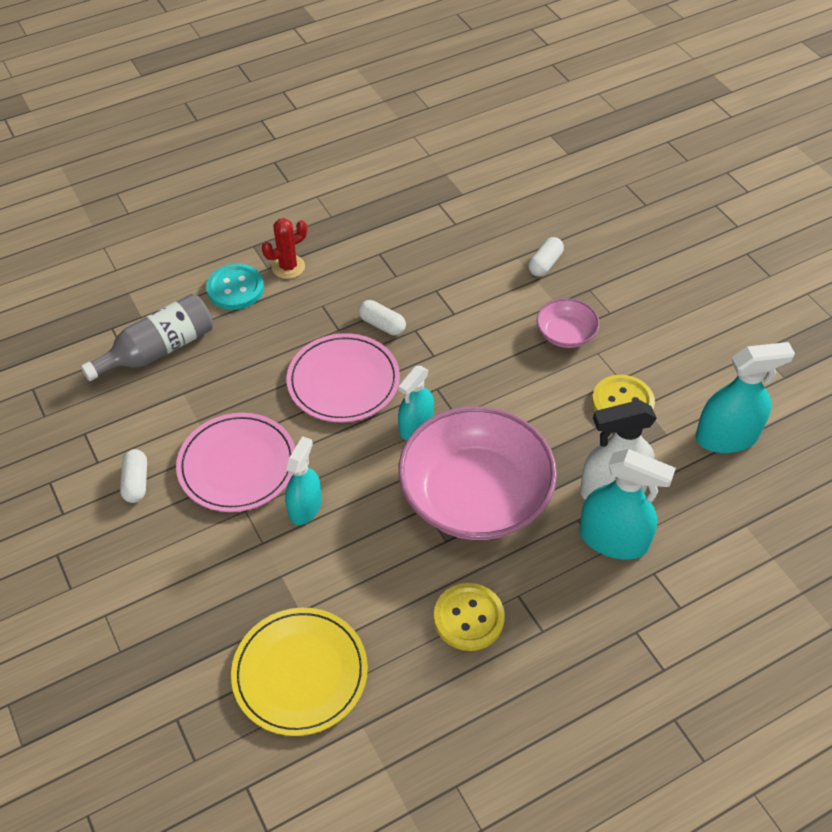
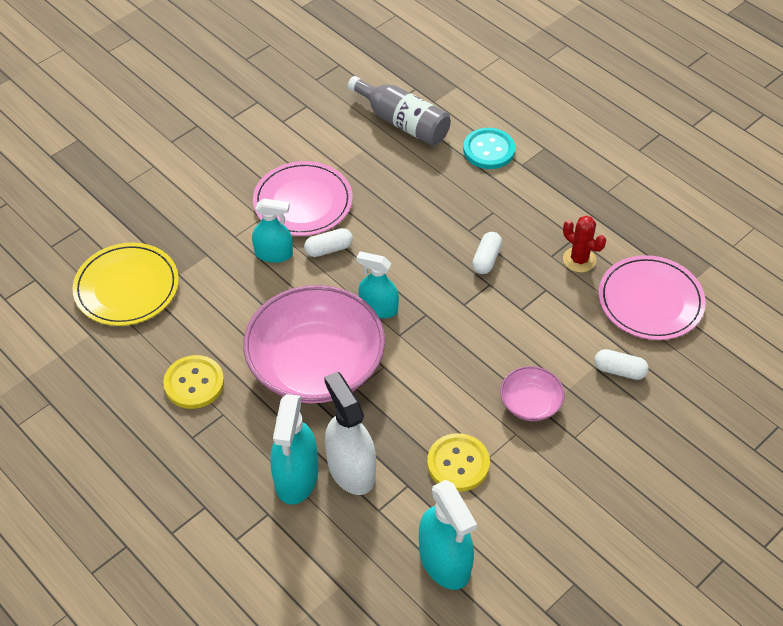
camera: 75 degrees right, 0 degrees up
white capsule [120,449,147,503] -> white capsule moved to [304,228,353,257]
red cactus [262,218,307,279] -> red cactus moved to [563,216,606,273]
pink plate [286,333,400,422] -> pink plate moved to [599,255,706,340]

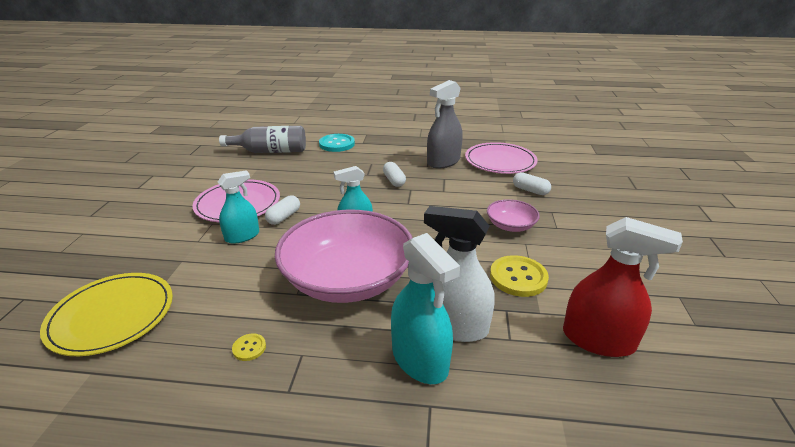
camera: 40 degrees left, 20 degrees down
yellow button [163,355,224,409] -> yellow button [232,334,266,361], size x0.48
turquoise spray bottle [419,480,477,590] -> red spray bottle [563,217,683,357]
red cactus [563,216,606,273] -> grey spray bottle [427,80,463,169]
white capsule [594,349,649,380] -> white capsule turned 60 degrees clockwise [513,172,551,195]

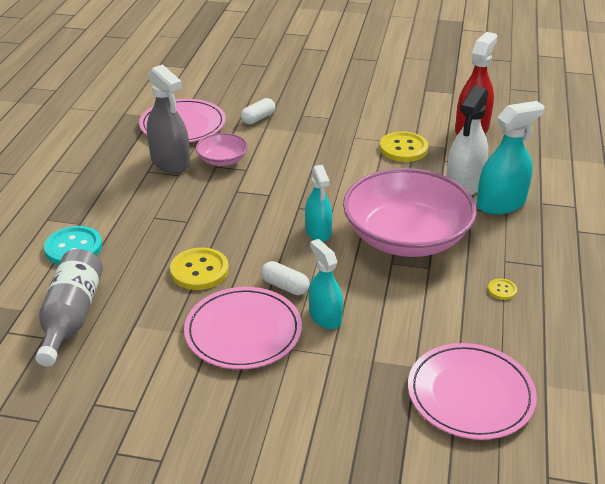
camera: 85 degrees left, 5 degrees up
yellow plate [40,273,173,356] -> pink plate [408,343,537,440]
white capsule [383,162,406,187] -> none
pink bowl [487,199,540,232] -> pink bowl moved to [196,133,248,166]
none -> yellow button [170,248,229,290]

